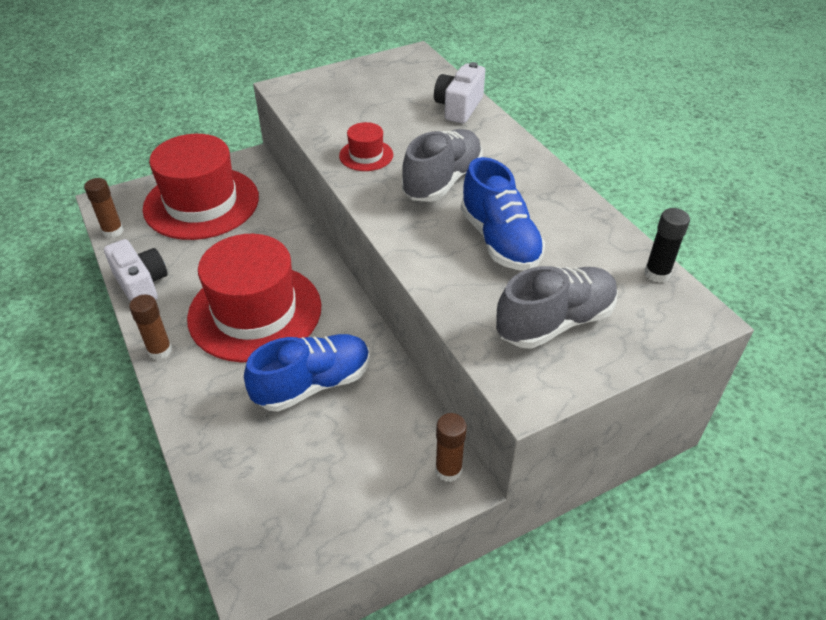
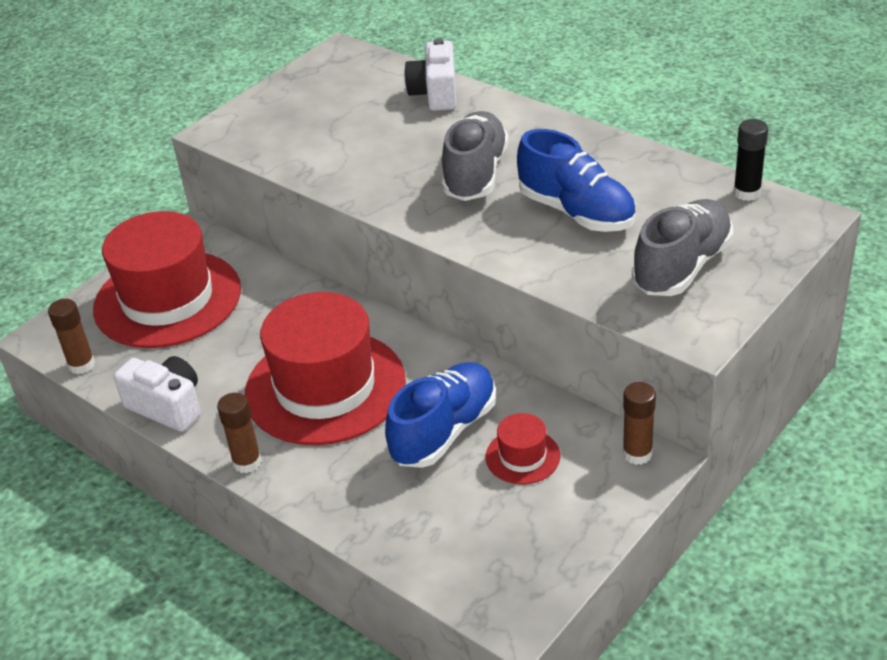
camera: 20 degrees left, 5 degrees down
red hat [339,122,393,171] -> red hat moved to [486,413,560,484]

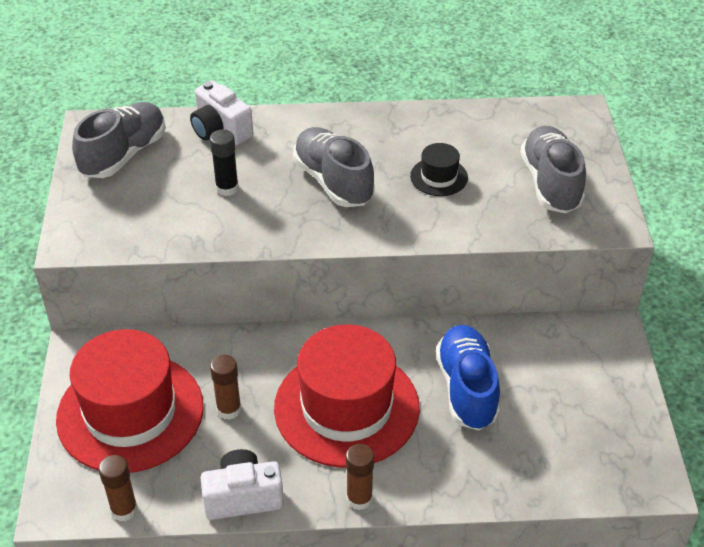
camera: 45 degrees left, 5 degrees up
red hat [486,413,560,484] -> none
blue shoe [517,129,636,232] -> black hat [410,143,468,196]
brown glue stick [623,382,656,465] -> brown glue stick moved to [210,355,242,420]
black glue stick [733,119,768,201] -> black glue stick moved to [210,129,239,196]
none -> grey shoe [72,102,166,178]

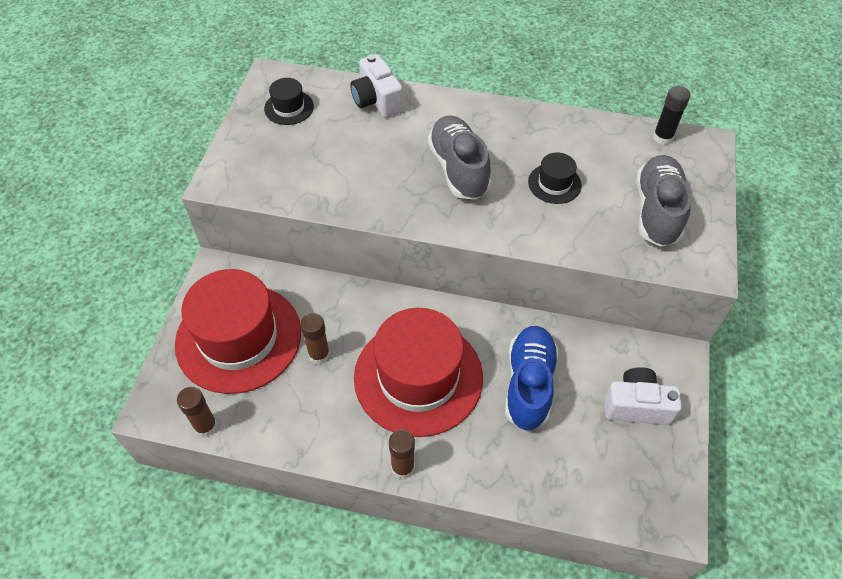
camera: 15 degrees right, 10 degrees up
grey shoe [72,102,166,178] -> black hat [264,78,314,125]
white camera [201,449,284,520] -> white camera moved to [604,367,682,425]
black glue stick [210,129,239,196] -> black glue stick moved to [653,86,690,145]

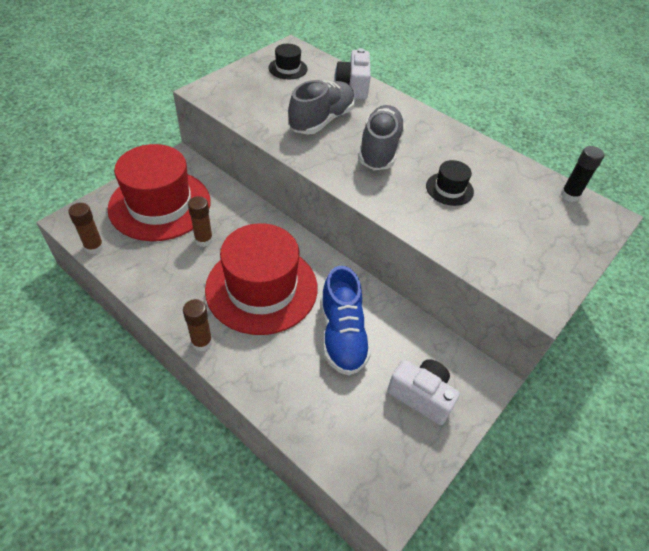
camera: 25 degrees right, 5 degrees down
blue shoe [505,326,559,431] -> blue shoe turned 135 degrees clockwise [321,266,371,375]
grey shoe [636,155,692,247] -> grey shoe moved to [288,80,355,134]

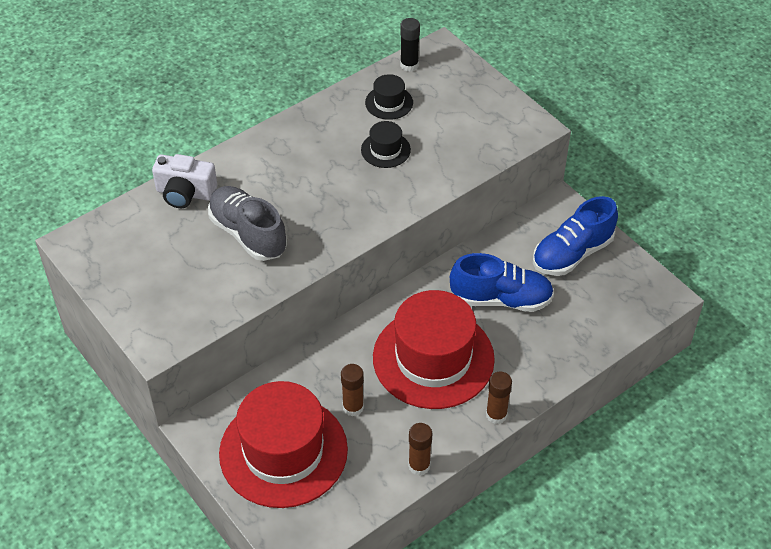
camera: 75 degrees left, 0 degrees up
brown glue stick [68,203,104,254] -> brown glue stick moved to [408,423,432,476]
black hat [268,44,308,79] -> black hat moved to [365,74,413,120]
grey shoe [358,105,405,170] -> none
white camera [387,359,460,425] -> blue shoe [533,196,618,276]

